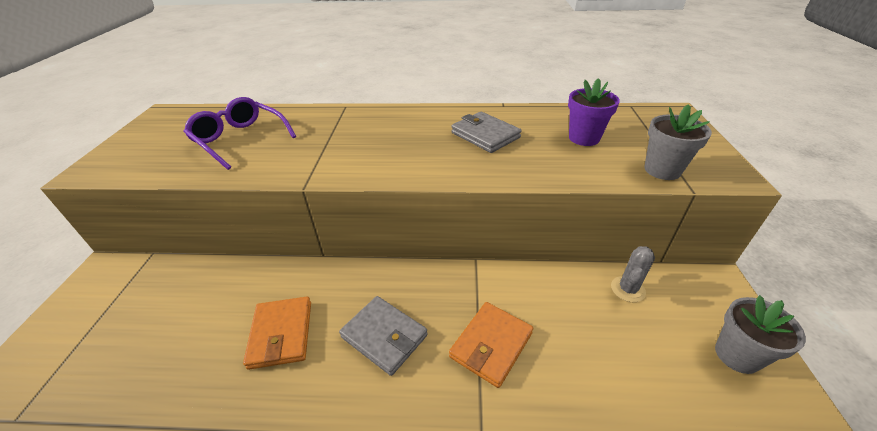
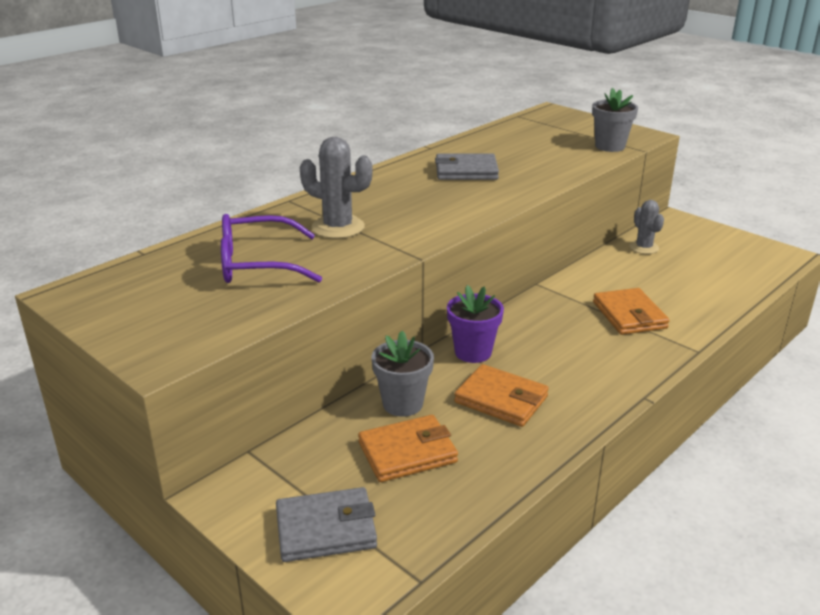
camera: 50 degrees left, 10 degrees down
grey wallet [339,296,428,376] -> grey wallet moved to [276,487,377,562]
purple flower pot [568,78,620,146] -> purple flower pot moved to [447,285,504,363]
grey flower pot [715,295,806,374] -> grey flower pot moved to [372,331,434,417]
none -> grey cactus [300,137,373,239]
none -> orange wallet [358,415,458,482]

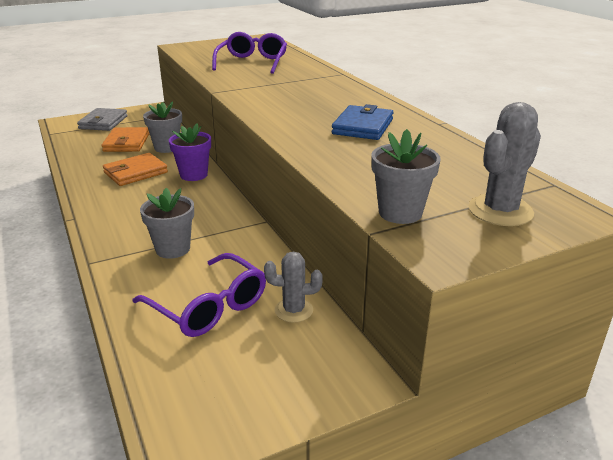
camera: 110 degrees right, 0 degrees up
grey cactus [300,137,373,239] -> grey cactus moved to [468,102,541,226]
grey wallet [435,153,499,180] -> blue wallet [332,104,394,140]
orange wallet [593,288,670,335] -> grey flower pot [140,188,194,259]
none -> purple glasses [132,253,266,337]

